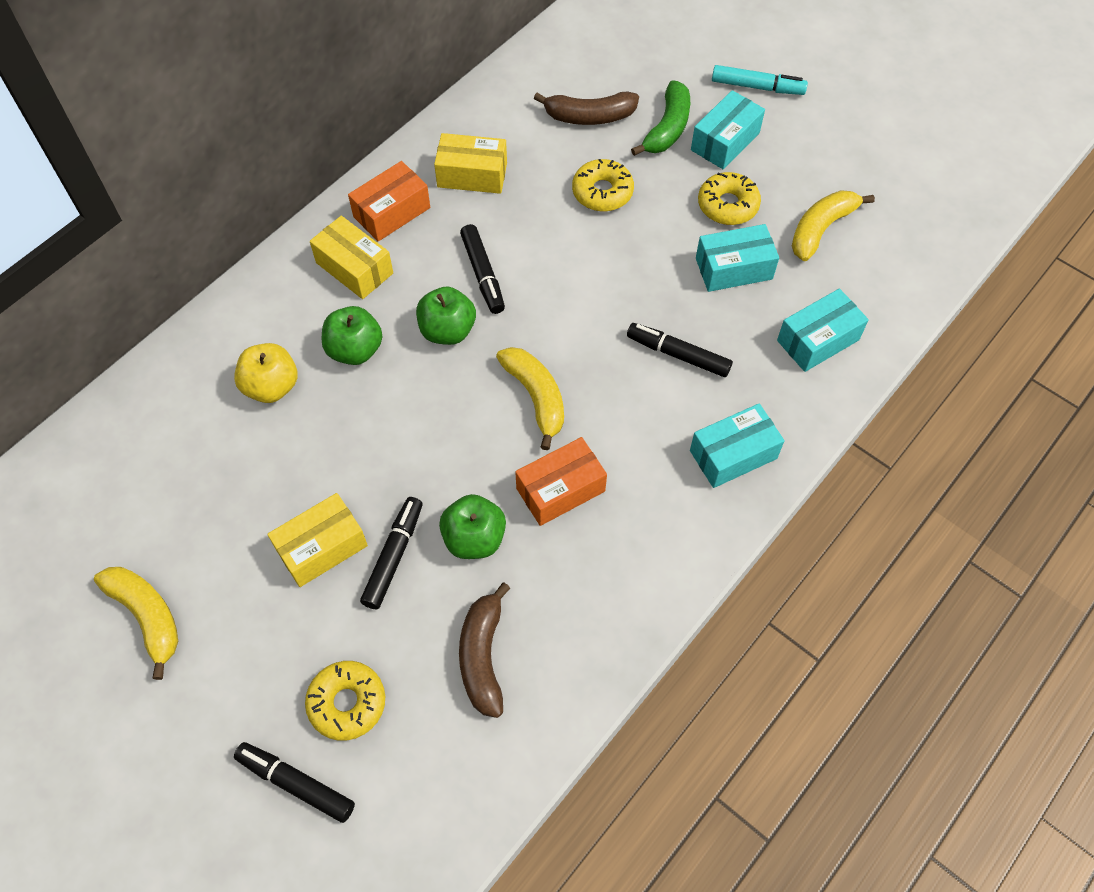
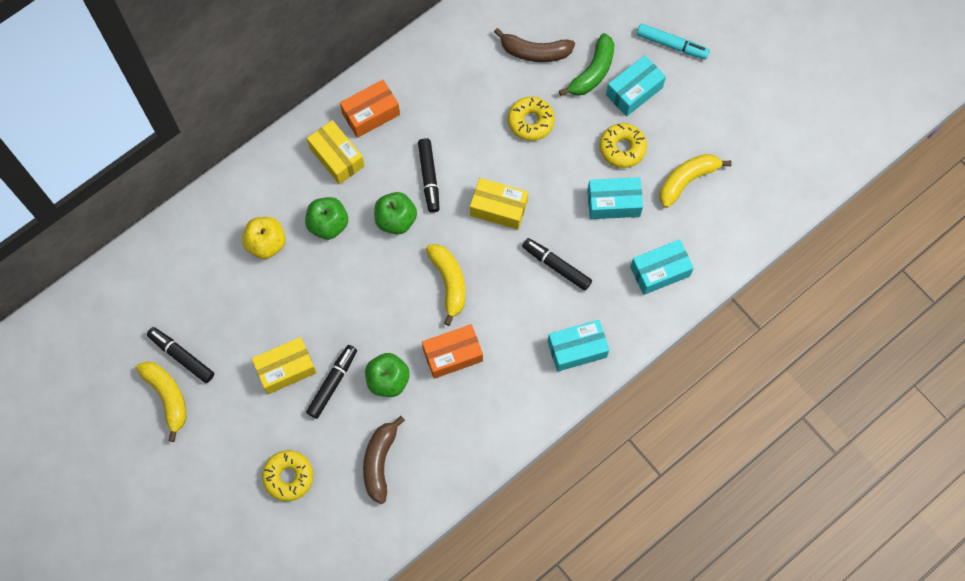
camera: 10 degrees right, 10 degrees up
black marker [234,742,355,823] -> black marker moved to [147,327,214,383]
yellow box [434,133,507,194] -> yellow box moved to [470,178,528,230]

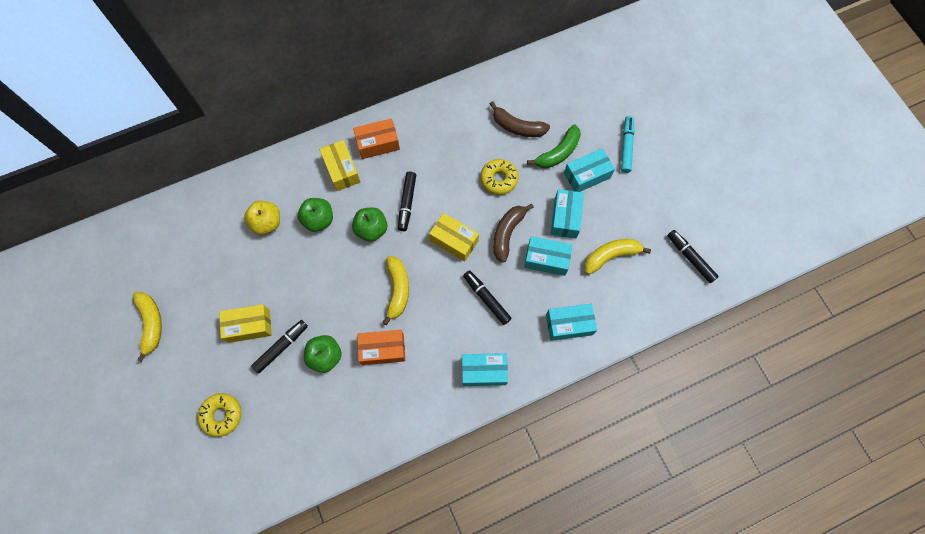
camera: 15 degrees right, 0 degrees up
black marker [147,327,214,383] -> black marker moved to [667,230,719,283]
brown banana [363,416,405,504] -> brown banana moved to [493,204,534,263]
yellow donut [600,123,647,168] -> turquoise box [551,189,584,238]
turquoise marker [637,24,710,60] -> turquoise marker turned 120 degrees counterclockwise [621,116,634,173]

